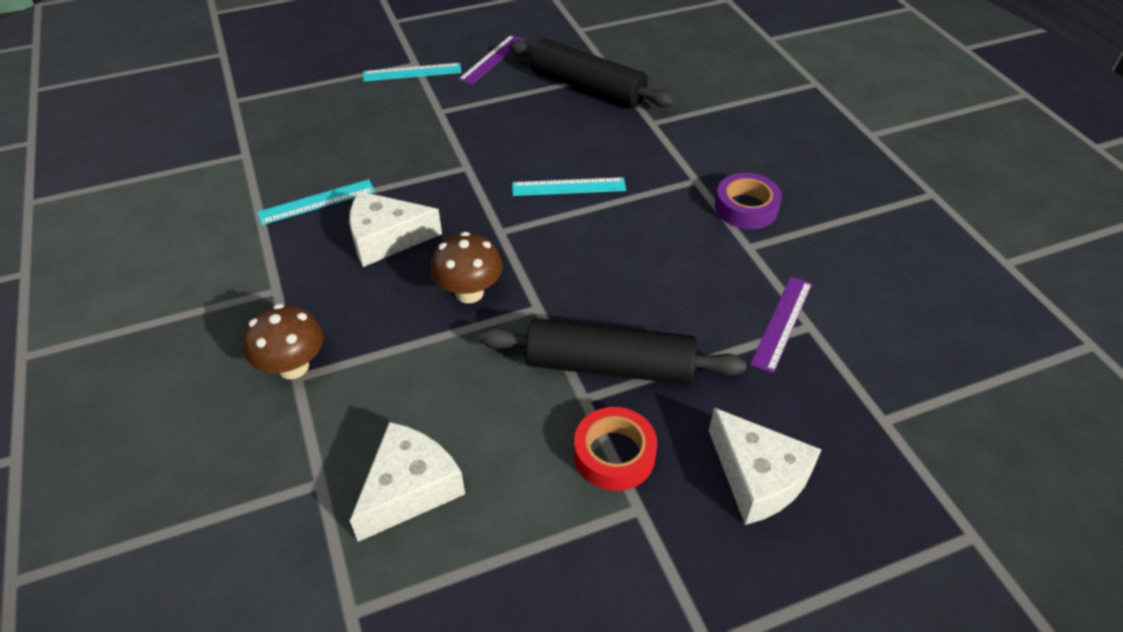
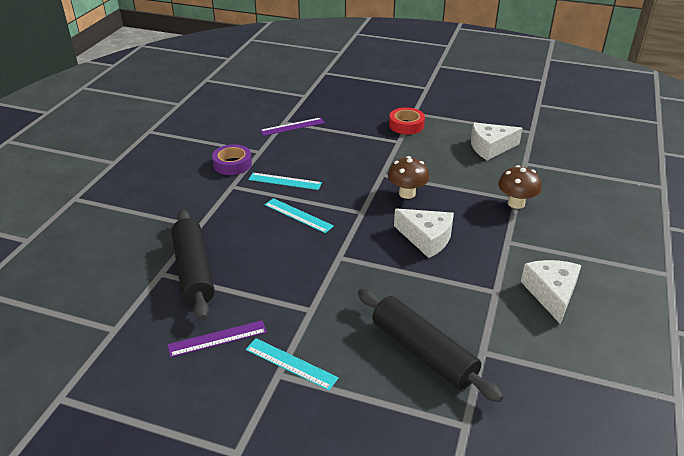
camera: 140 degrees left, 10 degrees down
turquoise ruler [257,179,375,225] -> turquoise ruler moved to [248,173,322,190]
black rolling pin [479,318,746,385] -> black rolling pin moved to [358,289,504,402]
white cheese [709,408,822,525] -> white cheese moved to [521,260,581,324]

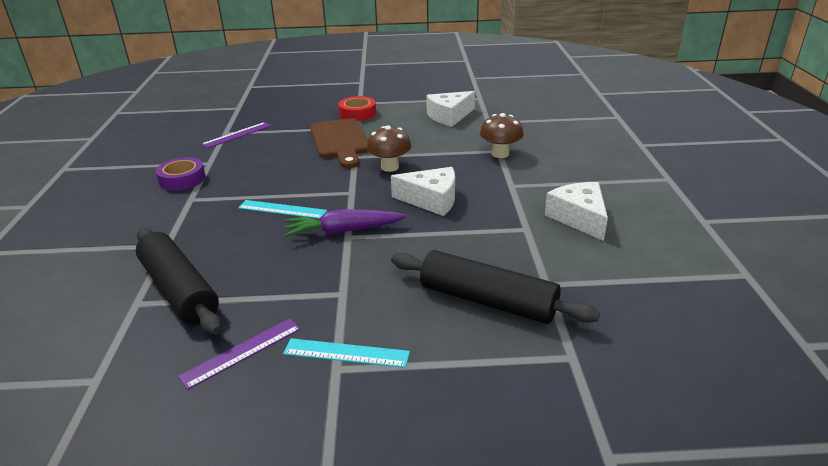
camera: 20 degrees left, 5 degrees down
turquoise ruler [248,173,322,190] -> none
none -> purple carrot [285,209,406,237]
none -> brown cutting board [310,118,368,168]

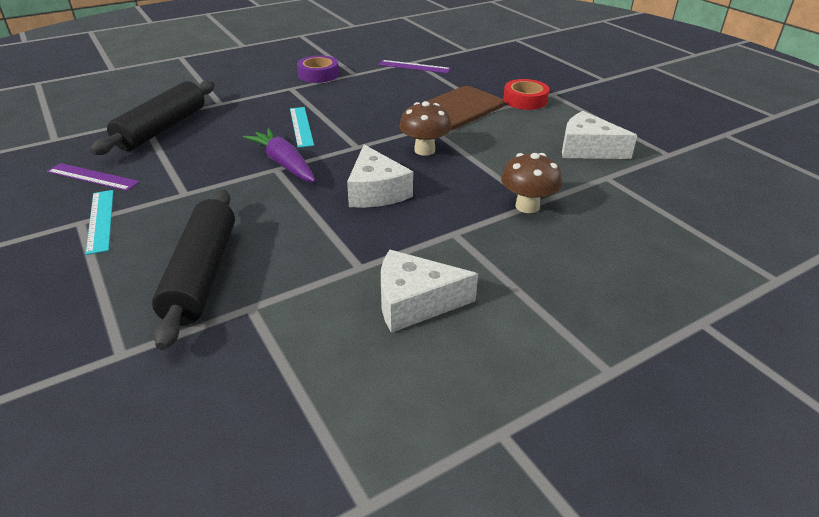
camera: 60 degrees right, 5 degrees up
white cheese [545,182,608,241] -> white cheese turned 135 degrees counterclockwise [381,250,478,333]

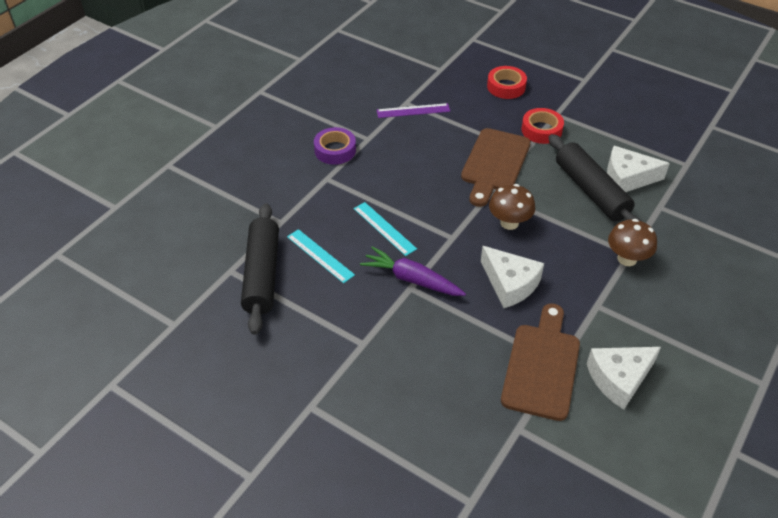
camera: 25 degrees left, 10 degrees up
purple ruler [47,163,140,191] -> none
turquoise ruler [86,190,113,255] -> turquoise ruler moved to [287,229,355,283]
black rolling pin [152,189,235,350] -> black rolling pin moved to [548,134,642,222]
none -> red tape [487,66,527,99]
none -> brown cutting board [501,303,580,421]

